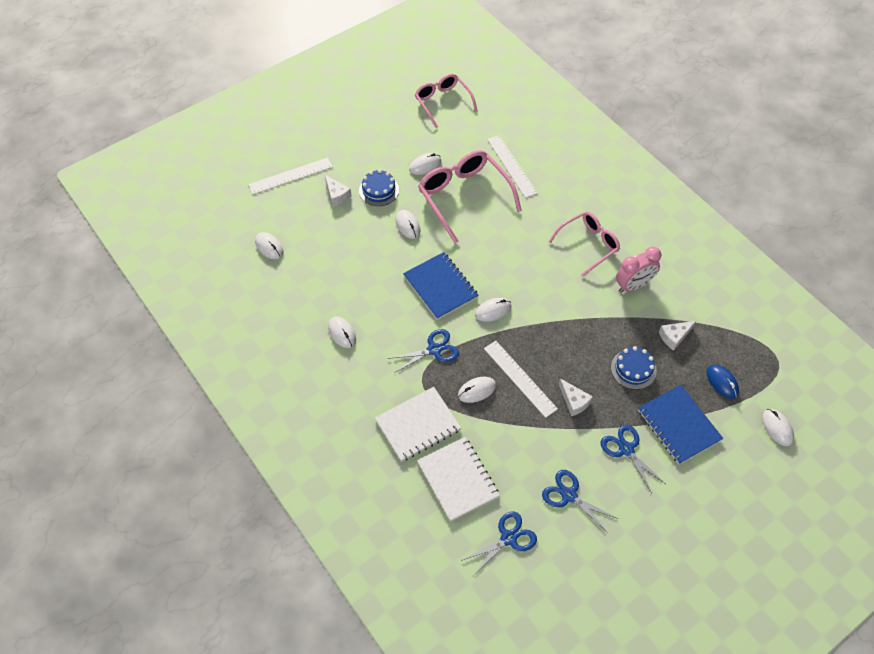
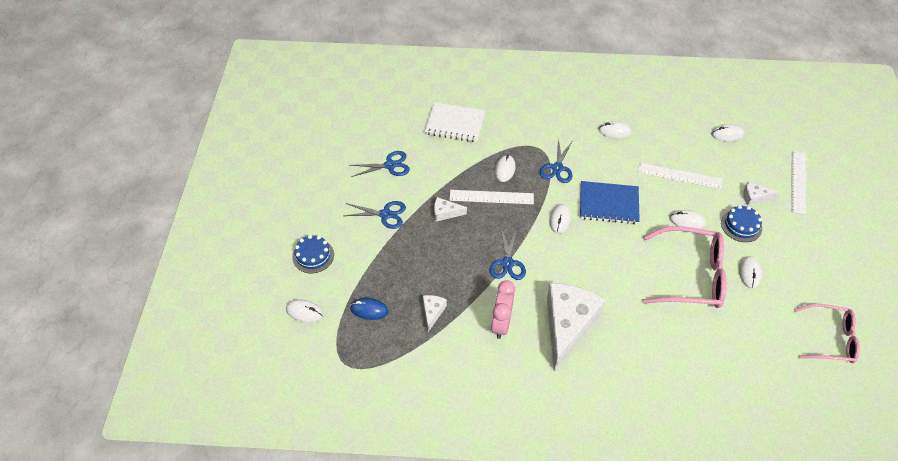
camera: 130 degrees right, 5 degrees down
white notebook [375,387,461,462] -> none
blue scissors [461,512,537,576] -> blue scissors moved to [490,228,526,280]
white ruler [487,135,538,198] -> white ruler moved to [638,163,722,189]
pink glasses [548,212,620,277] -> white cheese [547,283,606,371]
blue cake [611,346,657,390] -> blue cake moved to [292,235,334,273]
blue notebook [638,385,723,464] -> none

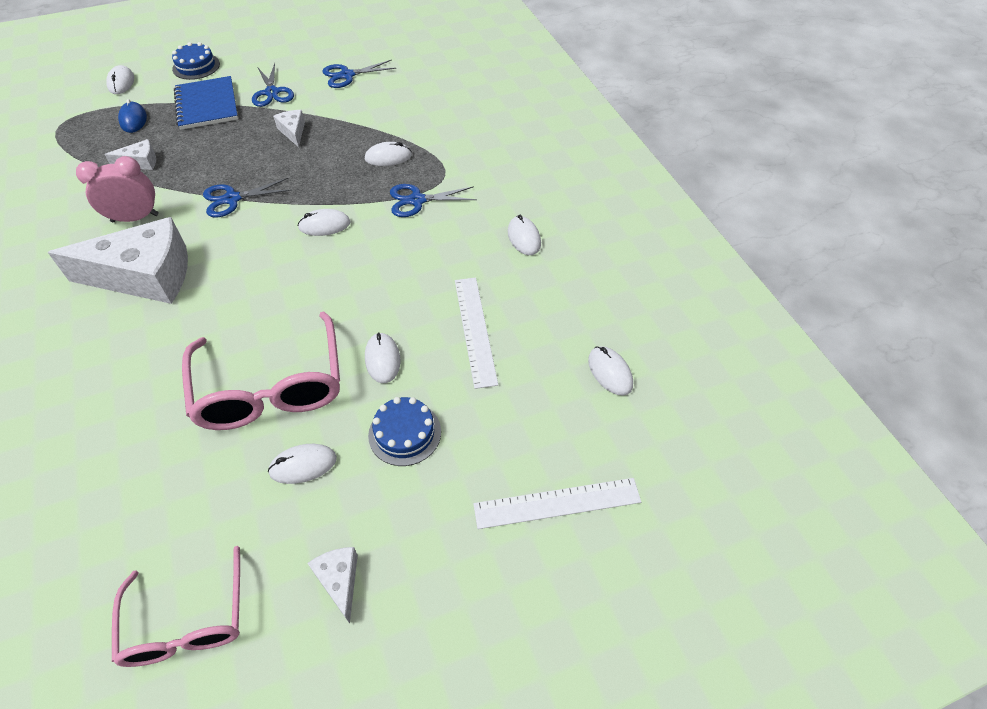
camera: 65 degrees right, 0 degrees up
blue scissors [350,151,410,177] -> blue scissors turned 105 degrees clockwise [322,60,397,88]
white notebook [425,102,486,142] -> none
white ruler [450,190,534,204] -> none
blue notebook [580,181,640,224] -> blue notebook moved to [174,76,238,130]
white cheese [744,182,780,206] -> white cheese moved to [308,547,358,624]

